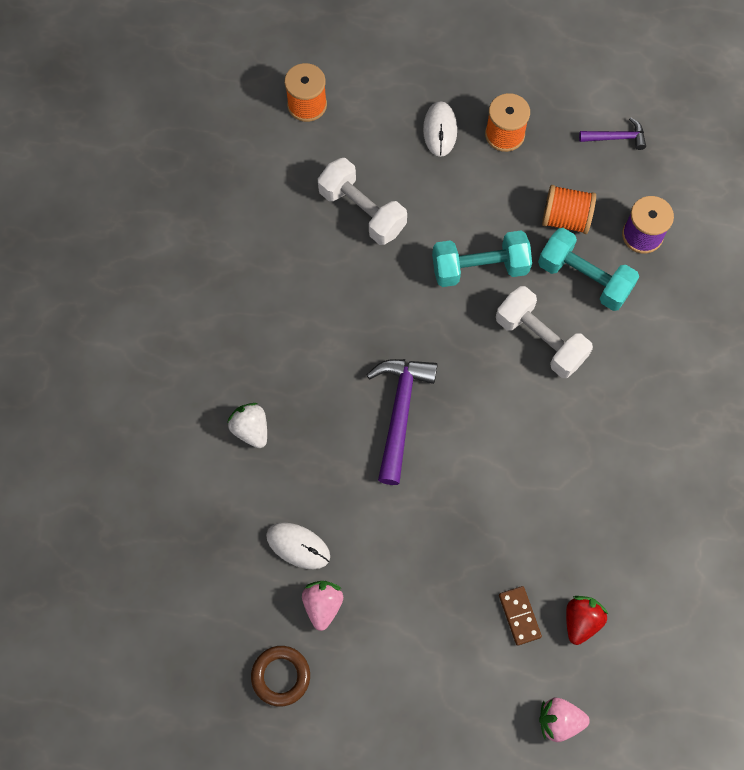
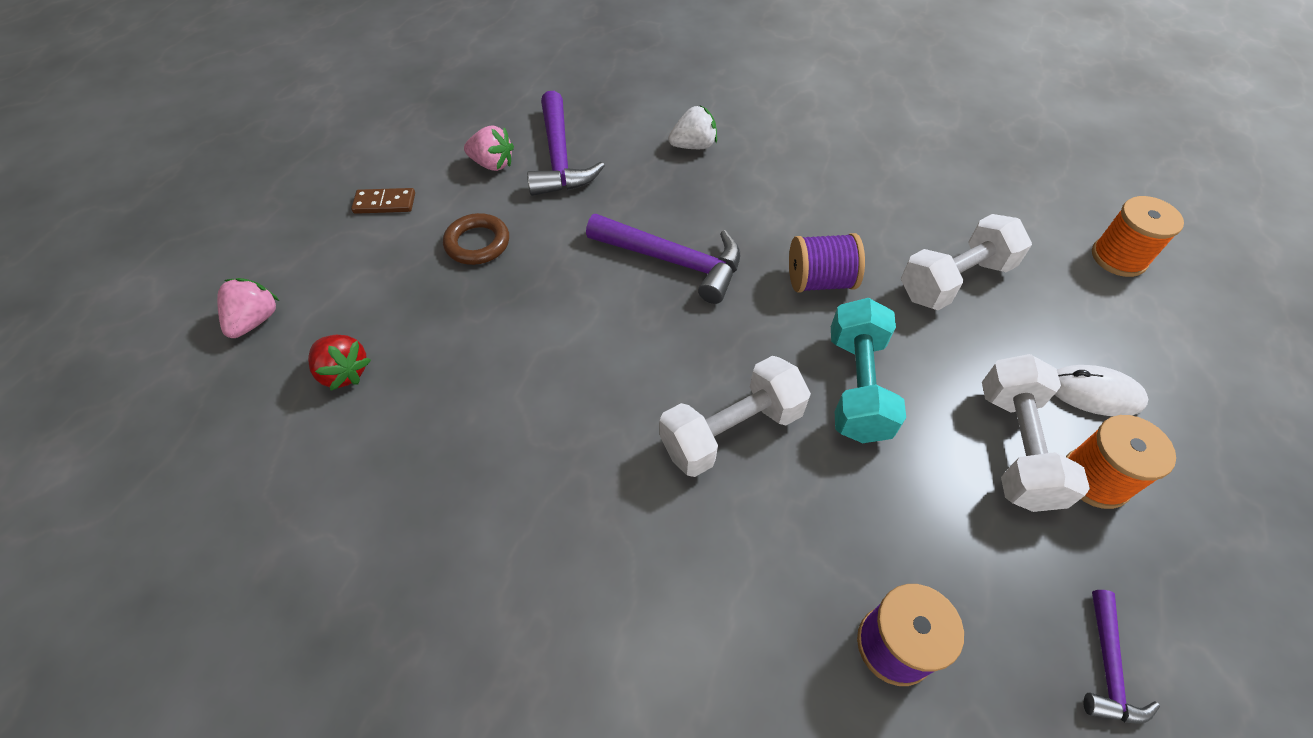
camera: 105 degrees right, 15 degrees down
brown ring [251,646,310,707] -> brown ring moved to [443,213,509,265]
white mouse [266,522,330,569] -> purple hammer [527,91,605,196]
brown domino [499,586,542,646] -> brown domino moved to [351,188,415,214]
turquoise dumbbell [538,228,639,311] -> none
orange spool [542,185,596,234] -> none
none -> purple spool [789,233,865,293]
none -> white dumbbell [982,354,1090,512]

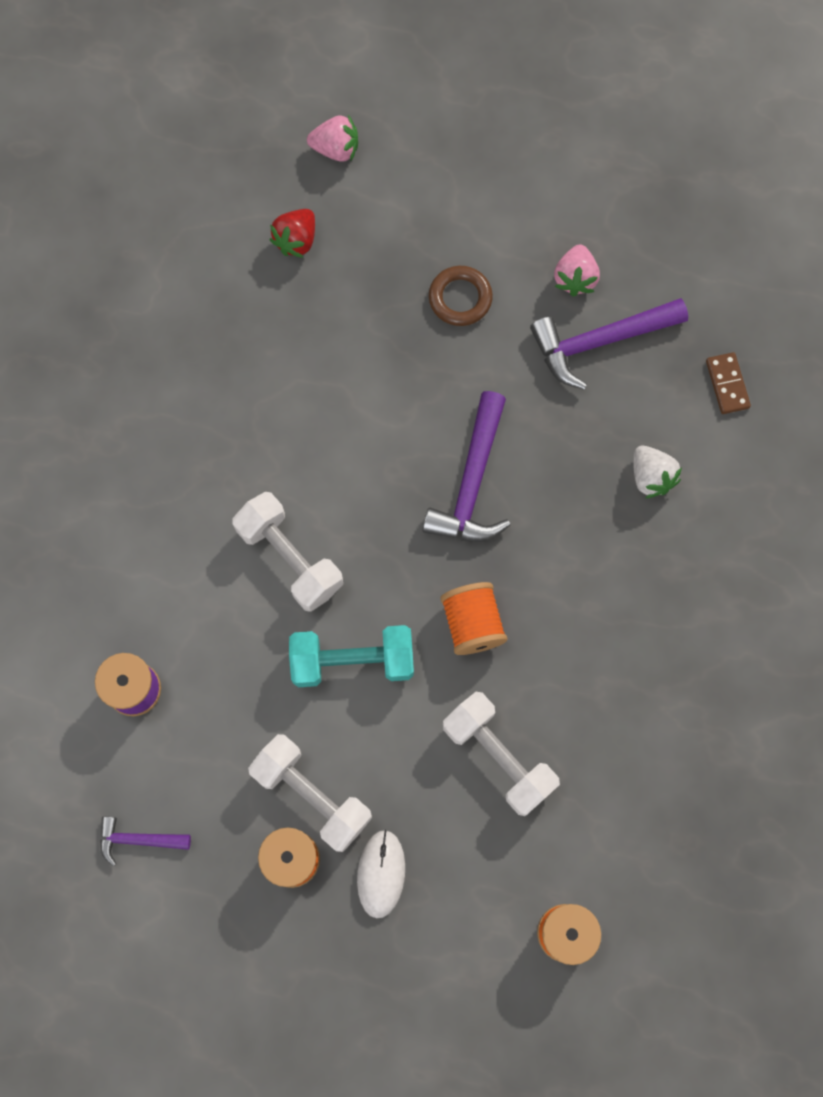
camera: 80 degrees right, 20 degrees up
brown domino [351,188,415,214] -> brown domino moved to [706,352,751,414]
purple spool [789,233,865,293] -> orange spool [440,582,507,655]
white dumbbell [982,354,1090,512] -> white dumbbell turned 45 degrees clockwise [248,734,372,852]

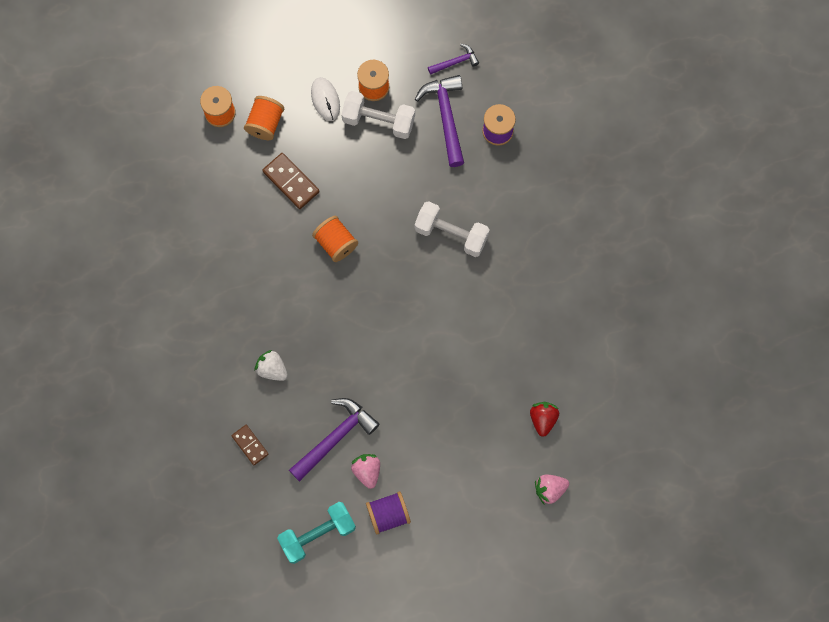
camera: 155 degrees right, 0 degrees up
turquoise dumbbell [289,625,414,687] -> turquoise dumbbell moved to [277,502,356,564]
purple hammer [423,391,510,542] -> purple hammer moved to [415,75,464,167]
brown ring [429,266,493,326] -> none
white dumbbell [443,692,560,816] -> brown domino [262,153,320,209]
none -> orange spool [244,96,284,140]
none -> purple spool [366,491,411,535]

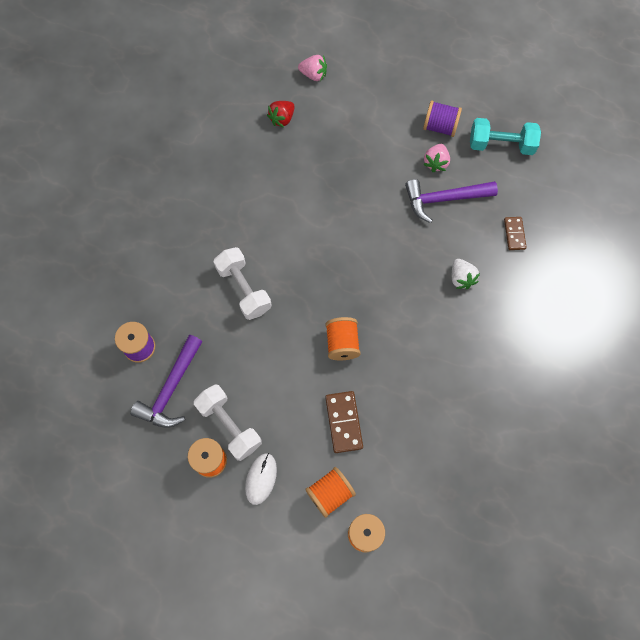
camera: 145 degrees left, 5 degrees down
purple hammer [428,44,479,75] -> none

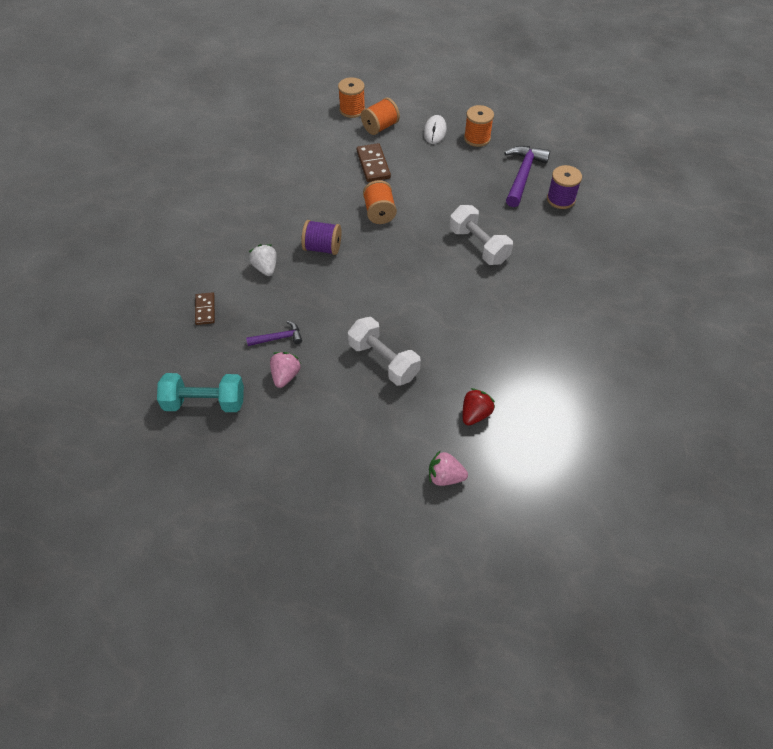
camera: 175 degrees right, 15 degrees down
white dumbbell [194,384,262,461] -> white dumbbell moved to [348,317,421,386]
purple hammer [405,179,498,223] -> purple hammer [246,321,302,346], size x0.54
purple spool [423,101,462,137] -> purple spool moved to [301,220,342,255]

